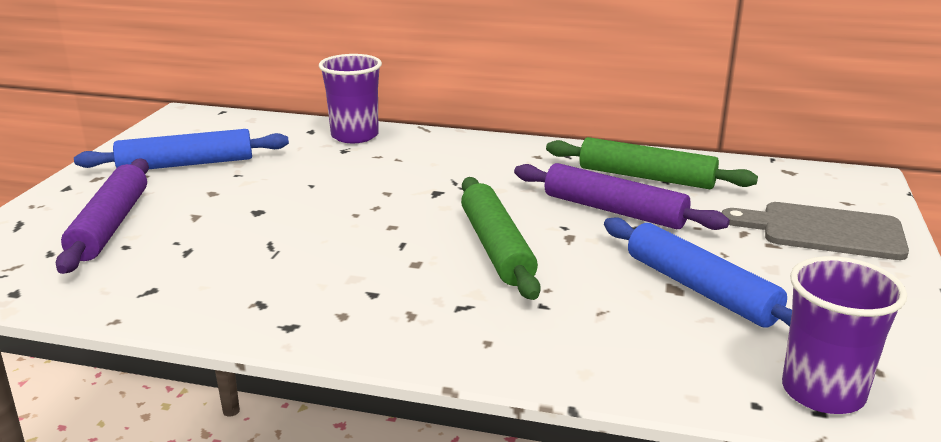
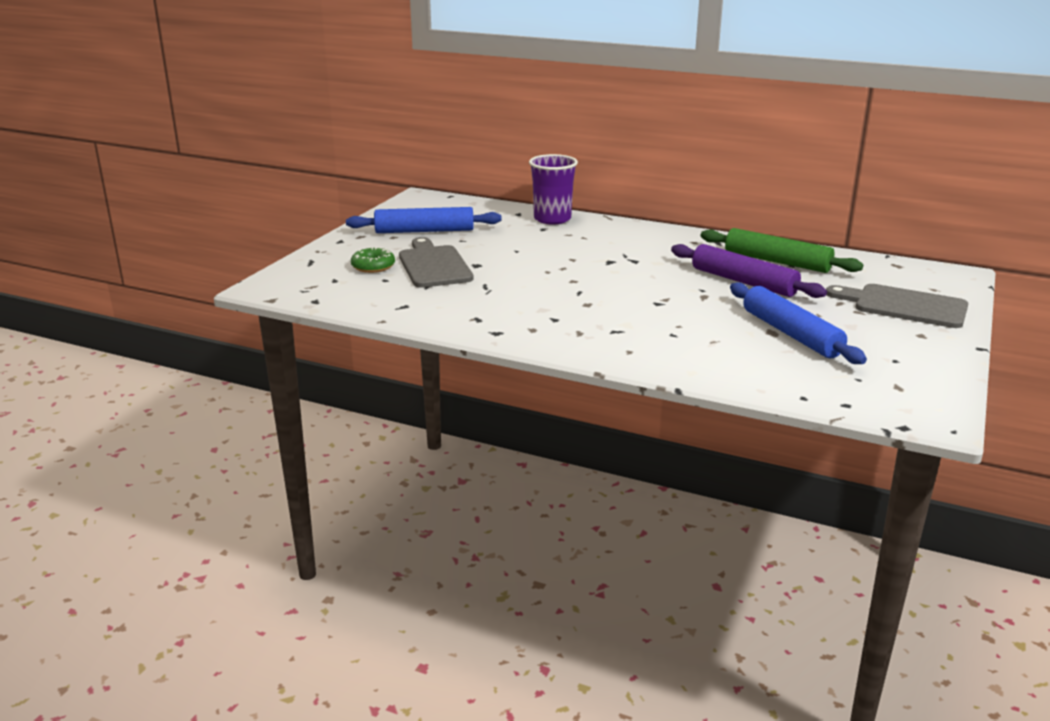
camera: 10 degrees right, 0 degrees up
purple rolling pin [56,158,149,274] -> green donut [351,247,395,273]
green rolling pin [461,177,541,300] -> none
purple cup [782,256,907,414] -> none
none -> grey cutting board [399,237,474,288]

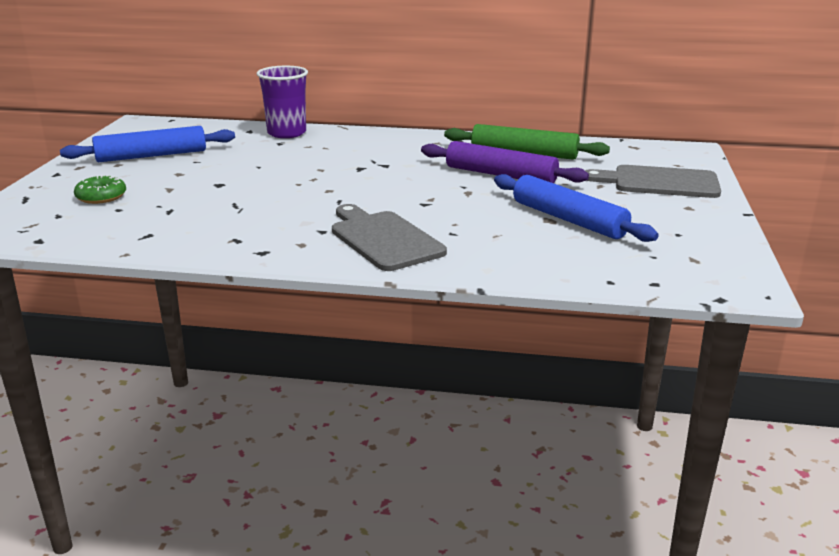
camera: 15 degrees left, 0 degrees up
grey cutting board [399,237,474,288] -> grey cutting board moved to [332,204,447,271]

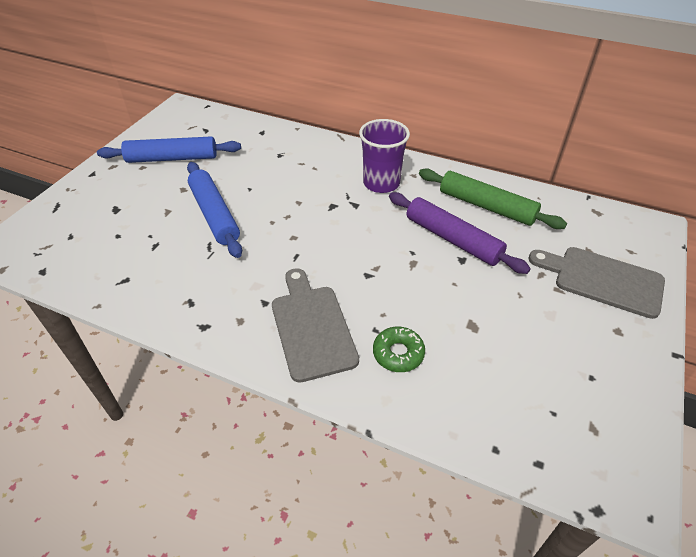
camera: 15 degrees right, 20 degrees up
green donut [74,175,126,204] -> green donut moved to [373,327,425,372]
purple cup [257,66,308,138] -> purple cup moved to [359,119,410,193]
blue rolling pin [494,174,659,242] -> blue rolling pin moved to [187,162,242,258]

